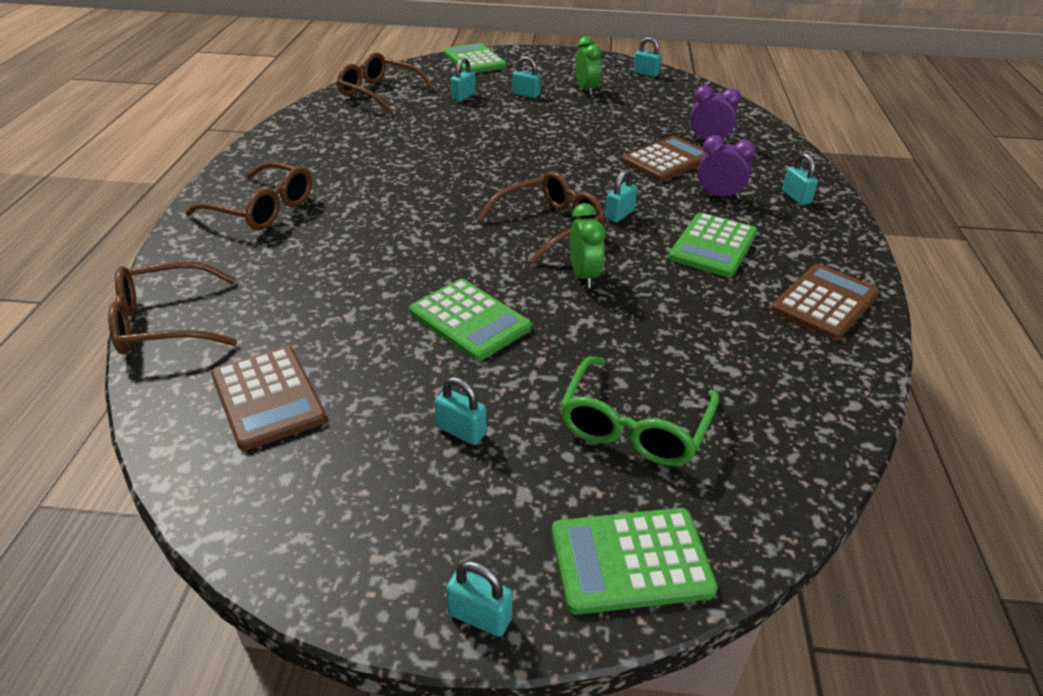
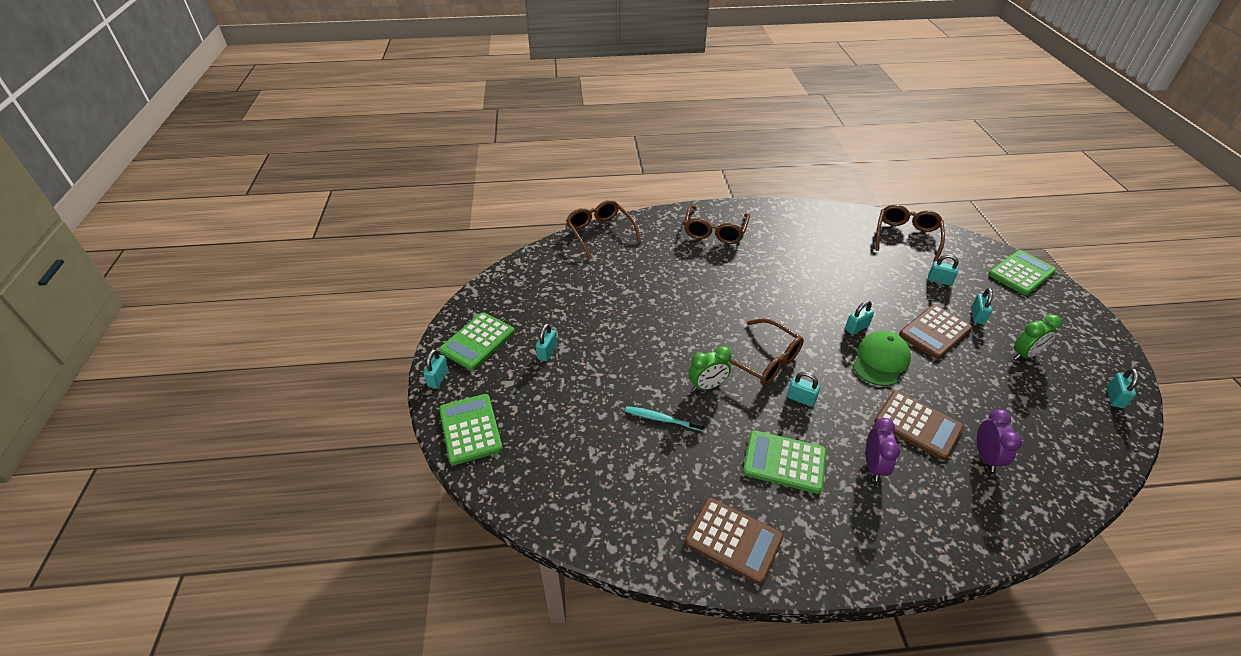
camera: 80 degrees right, 5 degrees up
brown calculator [211,346,327,451] -> brown calculator moved to [899,305,973,359]
green calculator [409,279,532,361] -> green calculator moved to [439,312,515,370]
green glasses [560,356,719,466] -> none
turquoise padlock [782,153,818,205] -> turquoise padlock moved to [845,301,874,335]
none -> turquoise toothbrush [625,406,705,431]
none -> green cap [852,331,911,386]

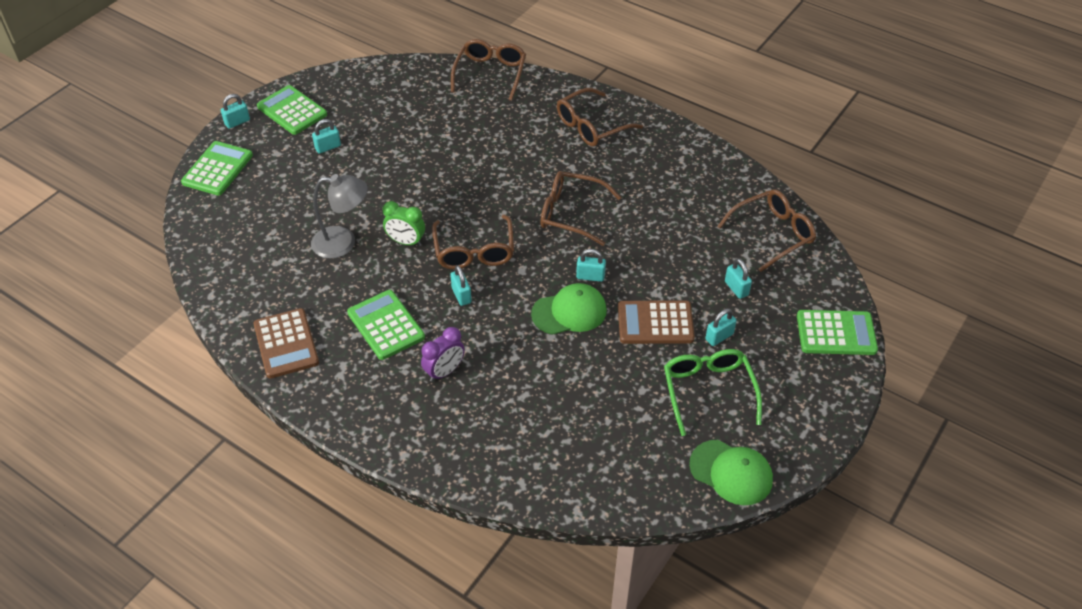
camera: 40 degrees right, 5 degrees up
green calculator [439,312,515,370] -> green calculator turned 60 degrees clockwise [257,85,327,135]
turquoise toothbrush [625,406,705,431] -> grey lamp [311,174,368,259]
brown calculator [874,391,964,460] -> none
purple clock [977,409,1022,472] -> none
green clock [1014,315,1062,360] -> green glasses [664,349,762,436]
turquoise padlock [1107,368,1139,408] -> green cap [689,440,773,505]
none -> brown glasses [540,171,621,246]

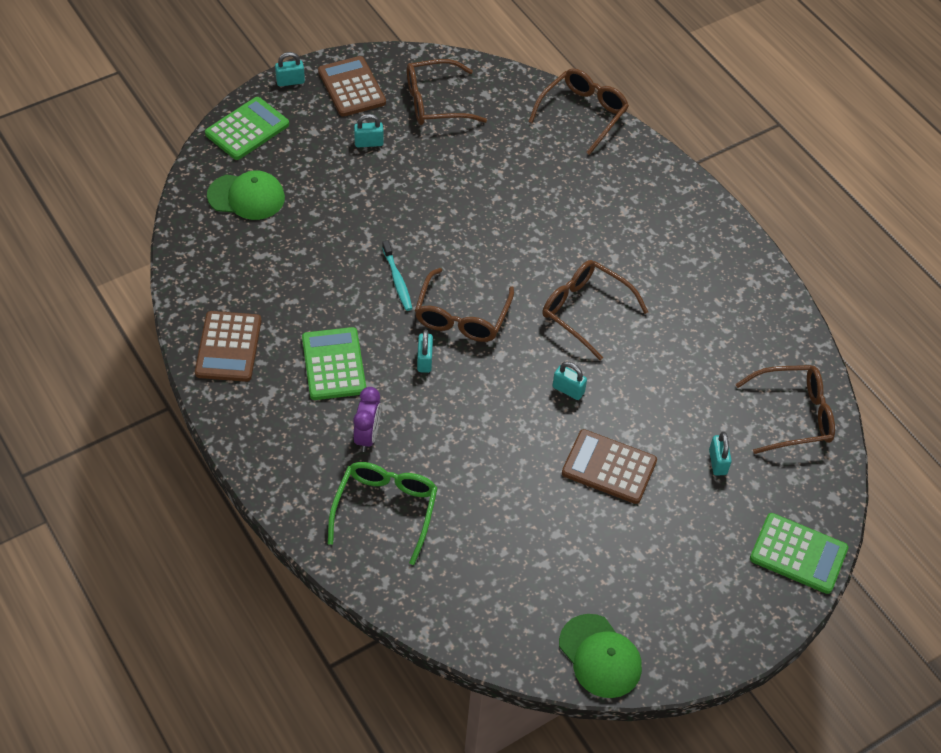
camera: 20 degrees right, 5 degrees up
green calculator [257,85,327,135] -> brown calculator [318,56,386,117]
grey lamp [311,174,368,259] -> none
green clock [383,201,425,246] -> turquoise toothbrush [382,240,412,311]
purple clock [421,327,465,382] -> purple clock turned 60 degrees counterclockwise [353,387,381,452]
green cap [531,283,607,335] -> green cap moved to [207,170,285,220]
brown glasses [557,88,643,147] -> brown glasses moved to [407,59,487,125]
green glasses [664,349,762,436] -> green glasses moved to [328,462,438,565]
turquoise padlock [705,308,737,346] -> none

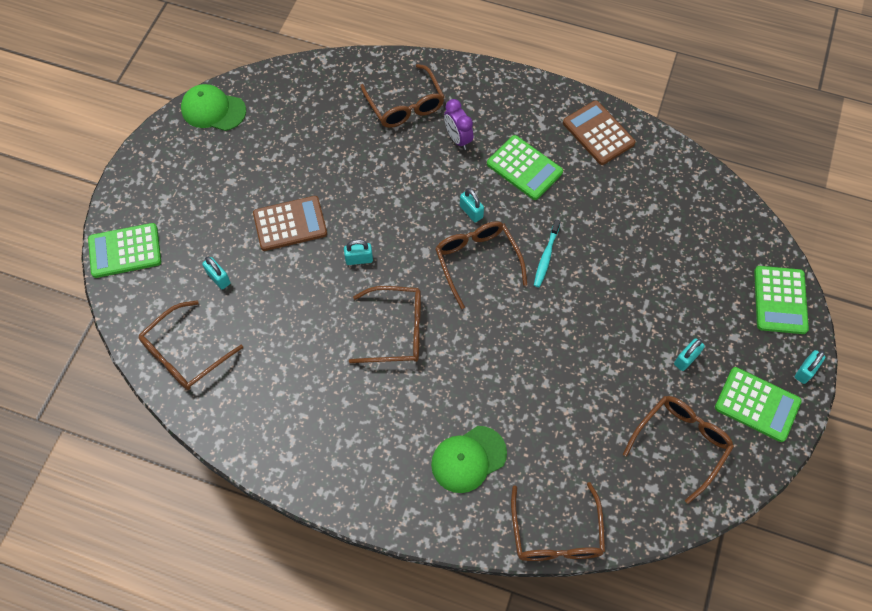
camera: 145 degrees right, 10 degrees up
green cap [207,170,285,220] -> green cap moved to [431,426,507,493]
brown calculator [318,56,386,117] -> green calculator [715,367,802,442]
green glasses [328,462,438,565] -> brown glasses [360,64,444,128]
turquoise toothbrush [382,240,412,311] -> turquoise toothbrush turned 105 degrees counterclockwise [534,219,561,287]

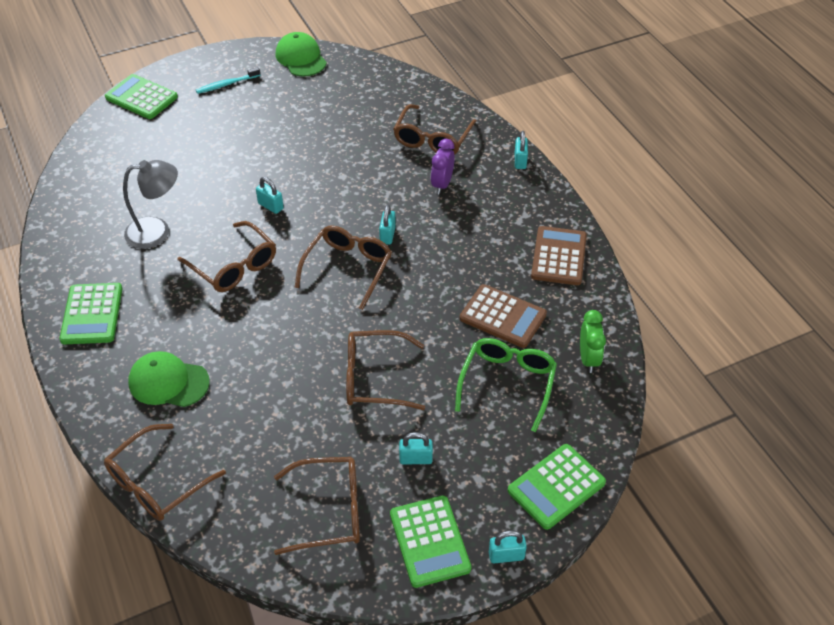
camera: 45 degrees right, 15 degrees down
brown glasses [138,300,243,390] -> brown glasses moved to [346,330,425,410]
turquoise padlock [202,256,231,289] -> turquoise padlock moved to [515,131,528,169]
brown calculator [253,196,327,251] -> brown calculator moved to [460,284,547,348]
green calculator [487,135,563,200] -> green calculator moved to [59,283,122,344]
turquoise toothbrush [534,219,561,287] -> turquoise toothbrush moved to [196,67,260,94]
none -> grey lamp [123,160,178,249]
none -> green glasses [455,338,557,432]
none -> green clock [580,310,606,373]

